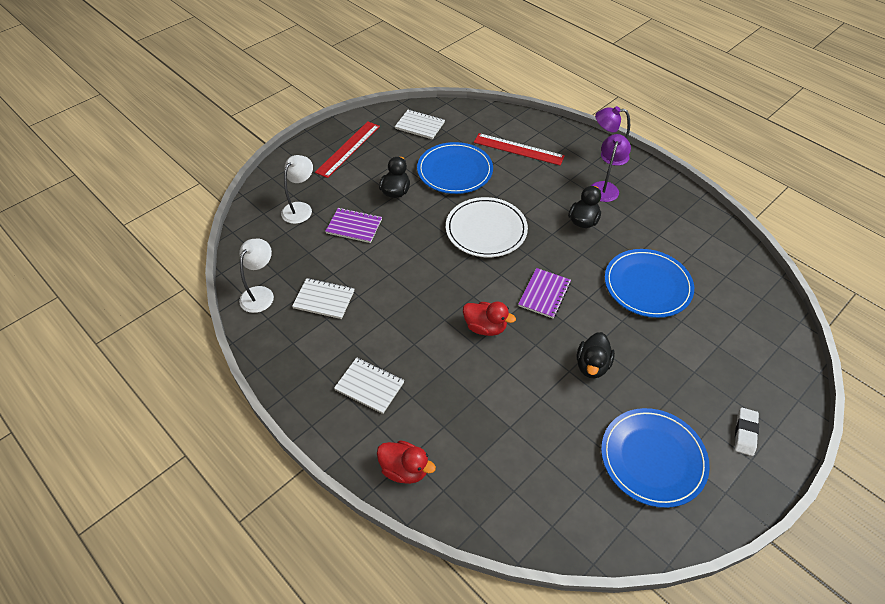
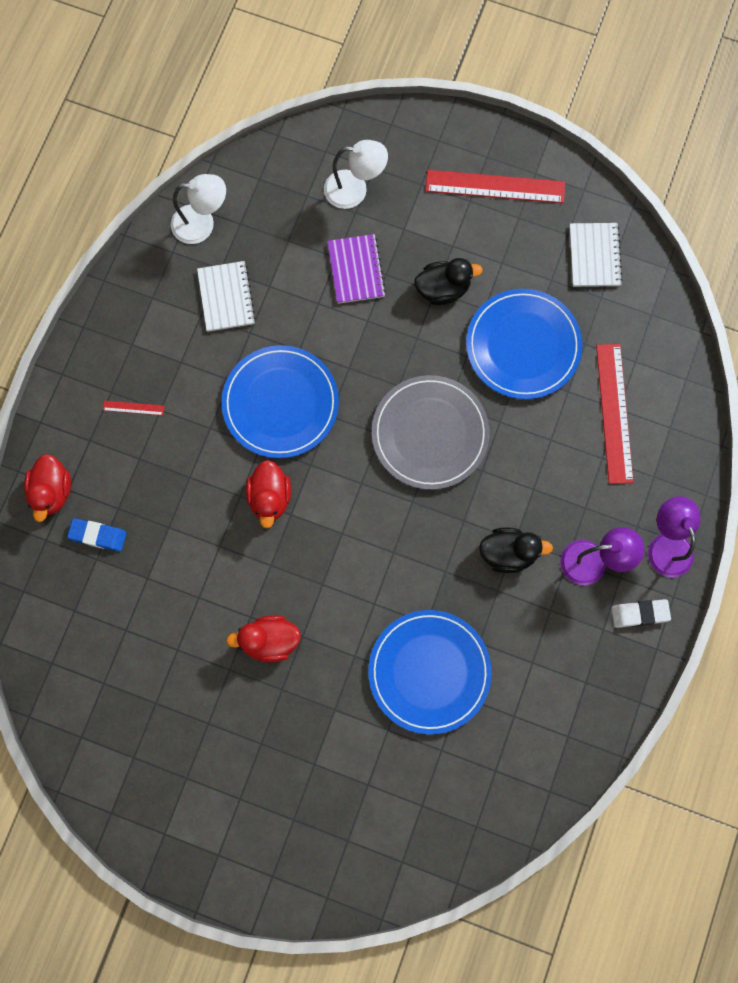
camera: 65 degrees right, 25 degrees up
white notebook [334,357,405,414] -> red ruler [103,401,164,415]
white plate [446,197,528,257] -> grey plate [372,375,490,490]
purple notebook [518,268,571,319] -> none
black duck [577,332,615,379] -> red duck [226,615,301,662]
blue plate [601,408,710,508] -> blue plate moved to [221,345,339,458]
white eraser [735,408,759,456] -> white eraser moved to [612,599,671,628]
none -> blue eraser [67,518,127,551]

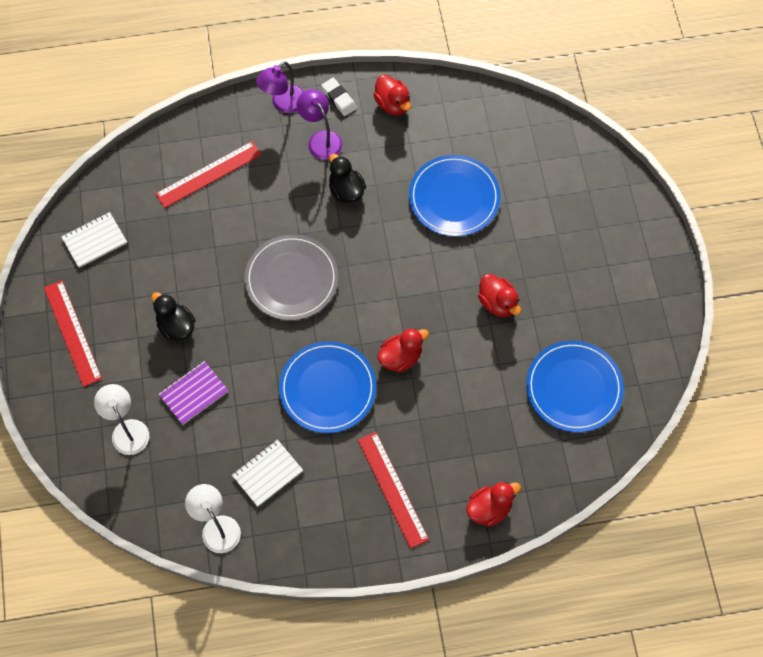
camera: 120 degrees left, 10 degrees down
blue eraser [67,518,127,551] -> none
red ruler [103,401,164,415] -> red ruler [358,432,429,549], size x2.38
blue plate [466,289,582,399] -> blue plate moved to [526,341,624,432]
none -> red duck [373,74,411,115]

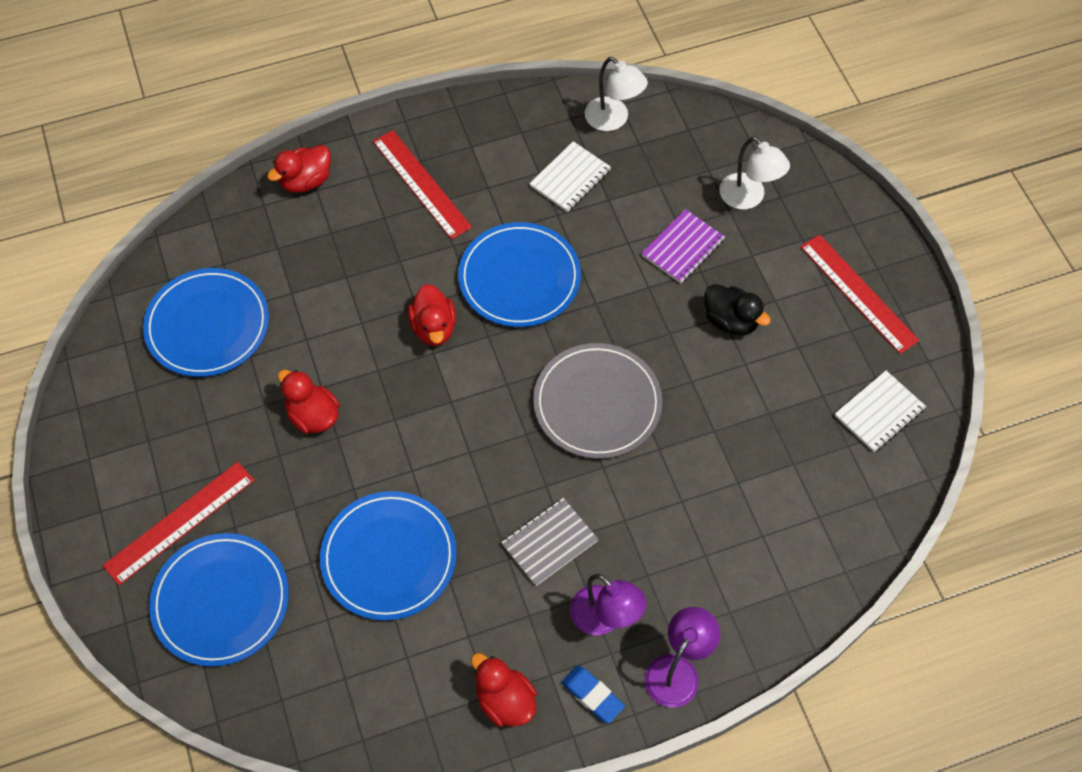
camera: 170 degrees right, 5 degrees down
red ruler [156,141,262,208] -> red ruler moved to [103,462,255,585]
white eraser [321,78,356,116] -> blue eraser [561,665,625,723]
black duck [329,154,366,203] -> grey notebook [501,498,598,586]
red duck [377,328,429,373] -> red duck turned 60 degrees counterclockwise [408,284,456,346]
none -> blue plate [149,533,289,667]

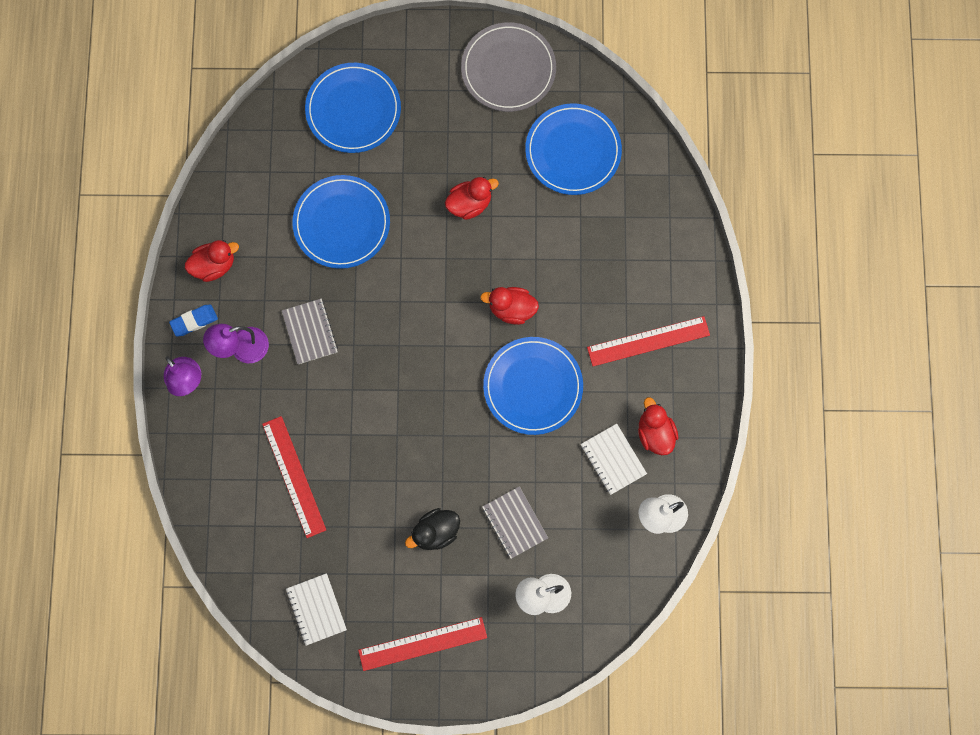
camera: 110 degrees right, 15 degrees up
red ruler [103,462,255,585] -> red ruler moved to [262,416,326,538]
red duck [267,145,331,193] -> red duck moved to [638,397,678,455]
grey plate [533,343,662,459] -> grey plate moved to [461,22,556,112]
purple notebook [641,209,725,283] -> grey notebook [482,486,548,559]

